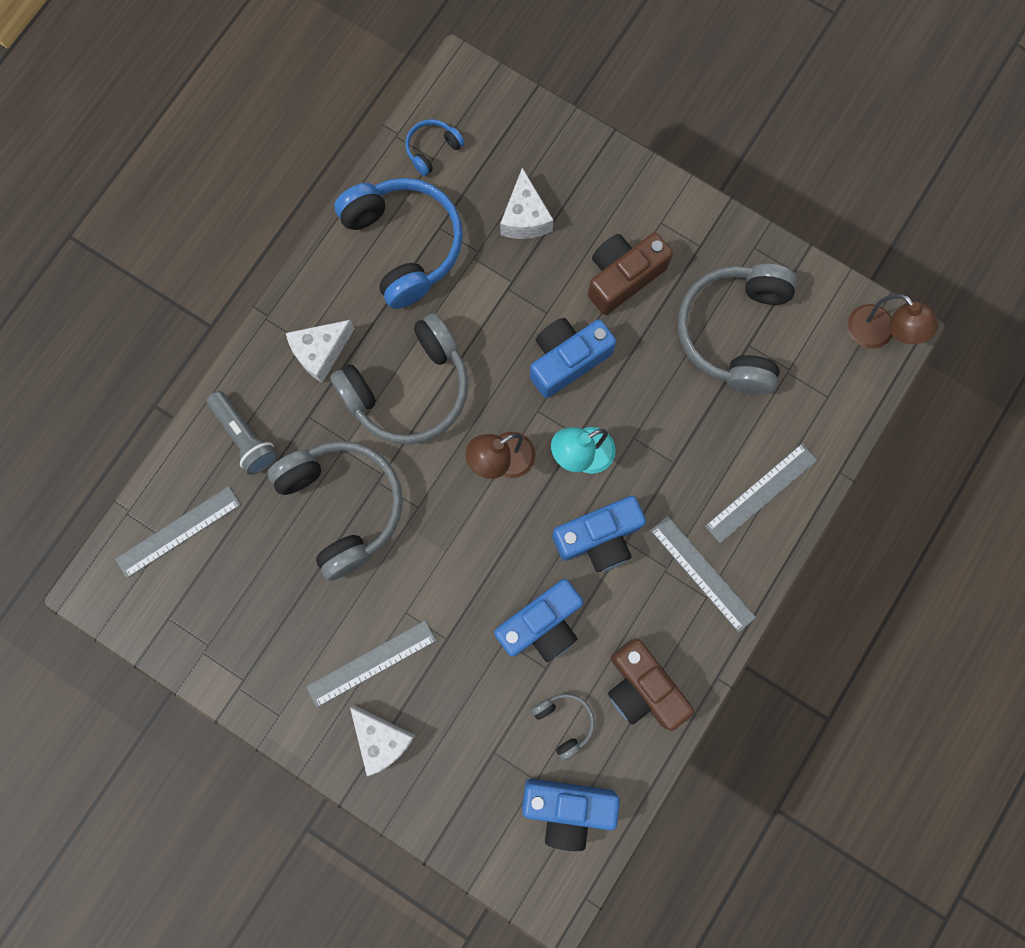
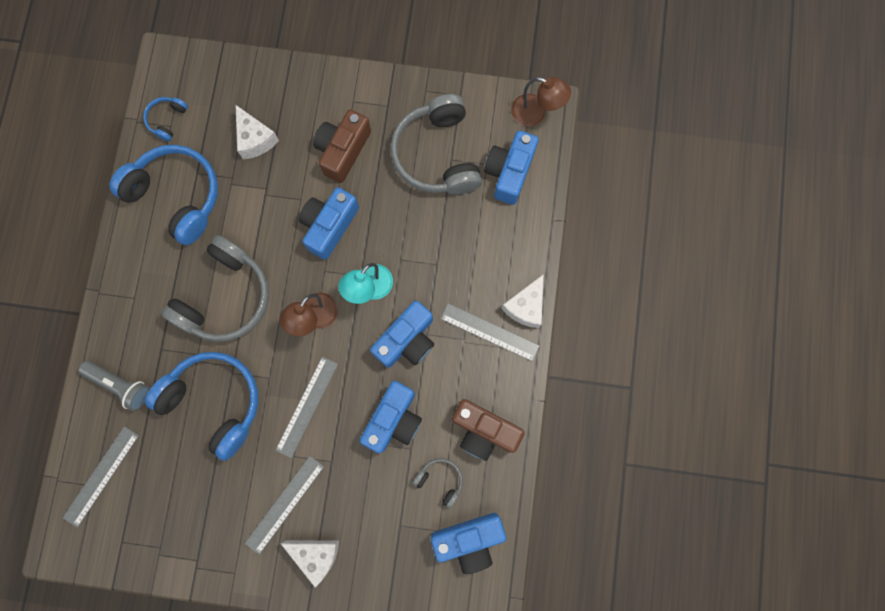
camera: 25 degrees left, 0 degrees up
grey headphones [267,441,403,581] -> blue headphones [145,352,258,461]
white cheese [286,320,354,383] -> white cheese moved to [501,274,544,328]
grey ruler [705,443,817,543] -> grey ruler moved to [275,356,338,458]
none -> blue camera [484,130,539,205]

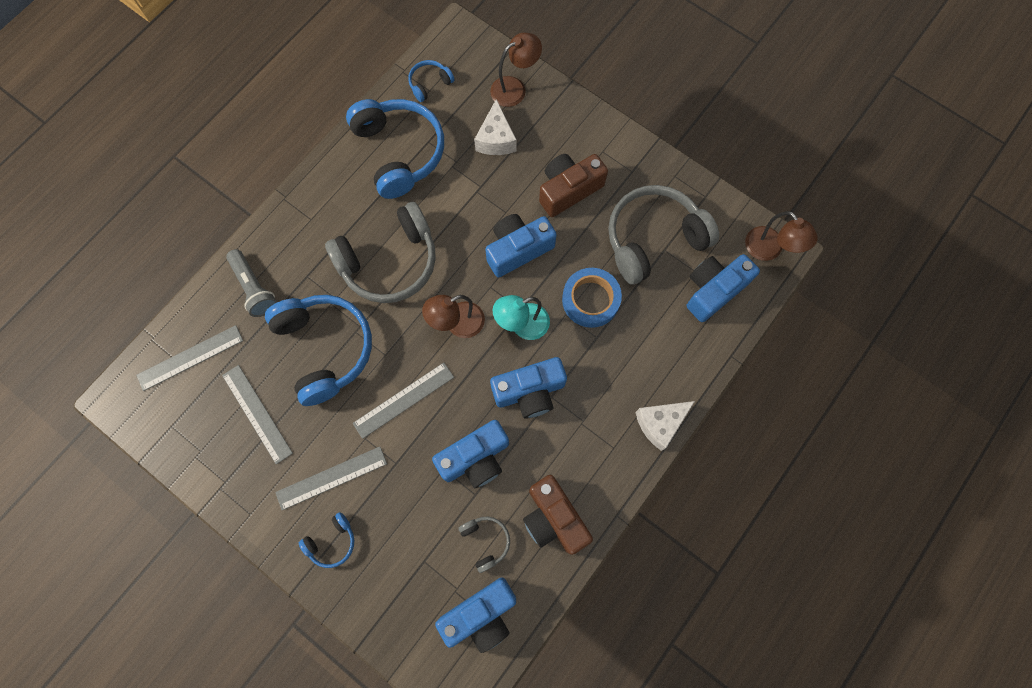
camera: 30 degrees right, 5 degrees down
white cheese [281,540,339,587] -> blue headphones [299,512,354,568]
grey headphones [390,94,482,194] -> grey headphones turned 45 degrees clockwise [608,185,719,285]
blue camera [431,513,506,574] -> blue camera turned 45 degrees counterclockwise [435,577,516,653]
grey ruler [440,303,540,362] -> grey ruler moved to [222,365,293,464]
none -> brown lamp [490,33,542,107]
none -> blue tape [562,268,622,328]

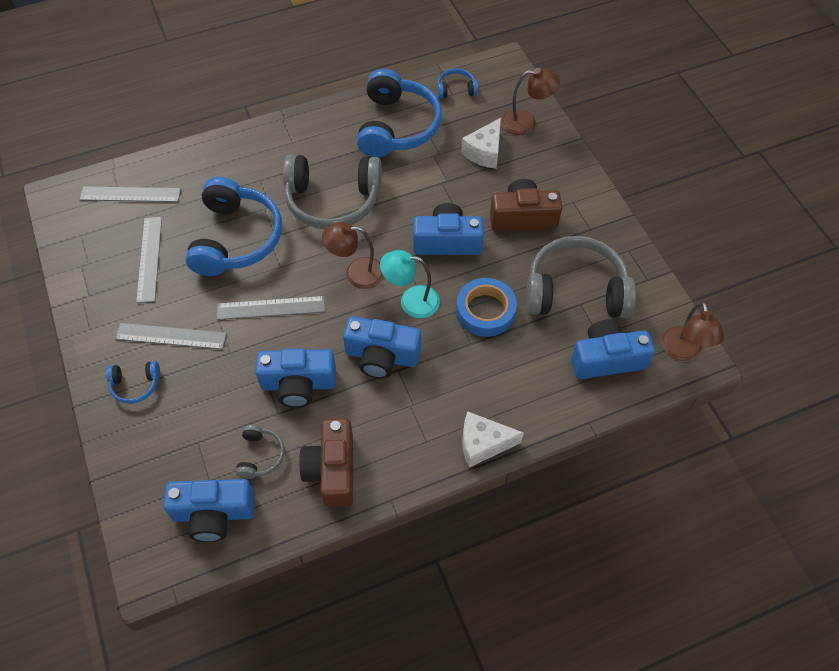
camera: 30 degrees right, 15 degrees down
grey flashlight [226,249,277,317] -> none

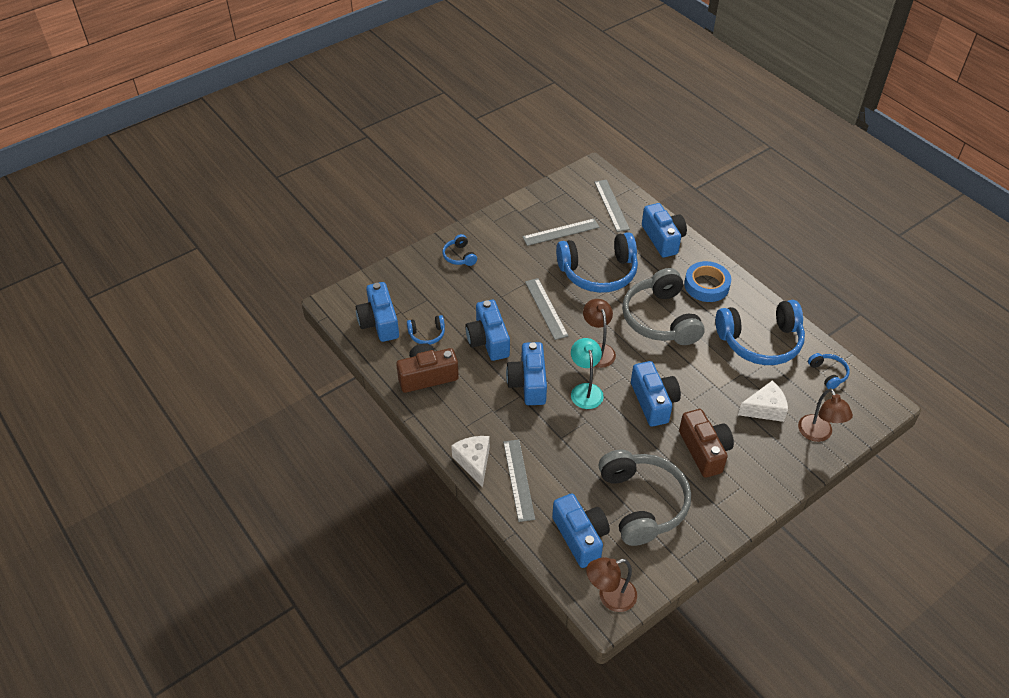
camera: 75 degrees right, 10 degrees down
grey ruler [115,323,227,350] -> grey ruler moved to [503,439,535,522]
grey headphones [236,425,285,479] -> blue headphones [407,315,445,345]
blue tape [456,278,517,337] -> blue tape moved to [684,261,731,302]
white cheese [461,118,501,169] -> white cheese turned 150 degrees clockwise [738,380,788,422]
none -> blue camera [642,203,687,258]

